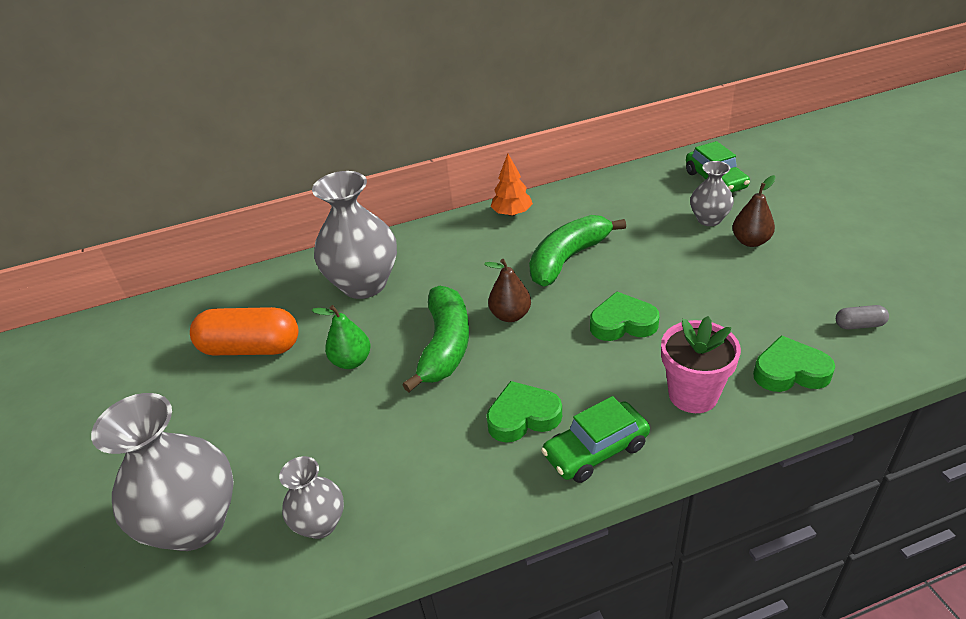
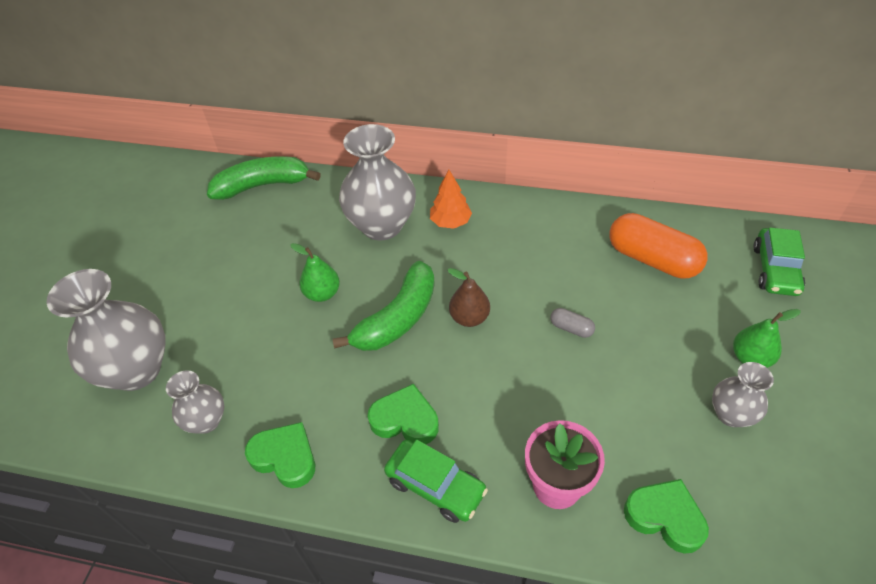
camera: 30 degrees right, 10 degrees up
orange capsule [190,307,299,355] -> orange capsule moved to [610,213,708,279]
orange tree [491,154,533,216] -> orange tree moved to [430,170,472,229]
green banana [529,215,626,286] -> green banana moved to [207,156,321,200]
green car [541,396,650,483] -> green car turned 150 degrees counterclockwise [384,440,488,523]
green heart [590,292,659,341] -> green heart moved to [245,422,315,488]
grey vase [690,161,734,226] -> grey vase moved to [712,362,774,427]
brown pear [732,175,776,247] -> green pear [733,309,801,368]
grey capsule [836,305,889,329] -> grey capsule moved to [550,308,595,338]

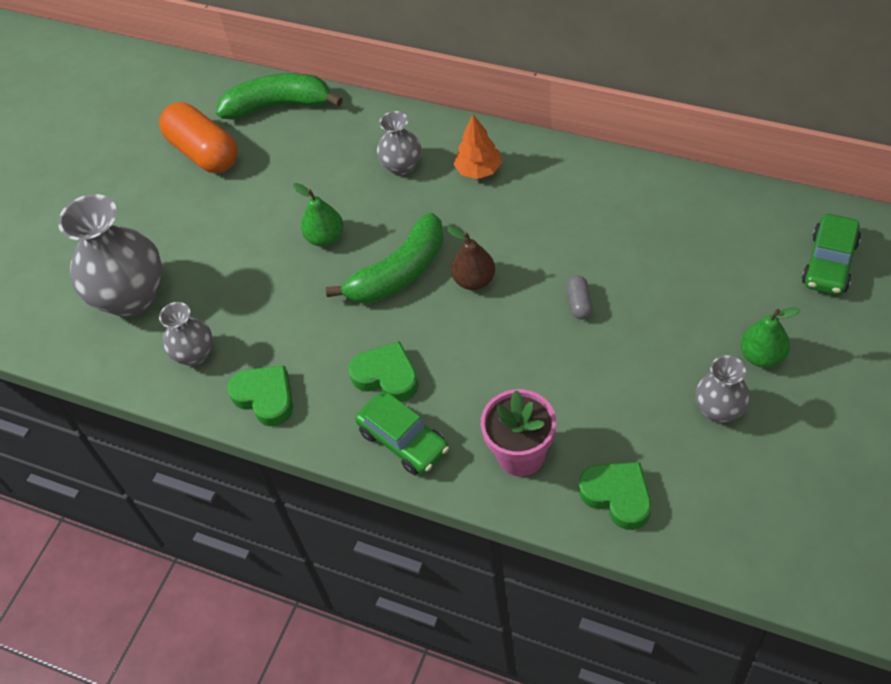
camera: 15 degrees right, 5 degrees up
grey vase [339,124,416,241] -> grey vase [377,111,421,176], size x0.54
grey capsule [550,308,595,338] -> grey capsule turned 45 degrees clockwise [567,275,593,320]
orange capsule [610,213,708,279] -> orange capsule moved to [159,102,238,173]

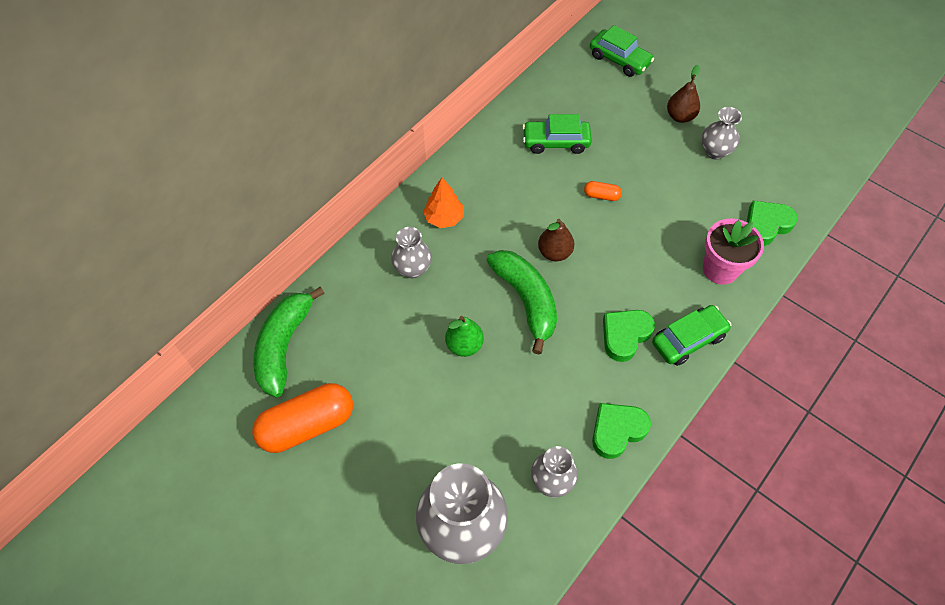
camera: 80 degrees left, 5 degrees up
grey capsule [567,275,593,320] -> orange capsule [584,181,622,201]
green pear [741,307,800,368] -> brown pear [667,65,700,123]
none -> green car [523,114,592,154]

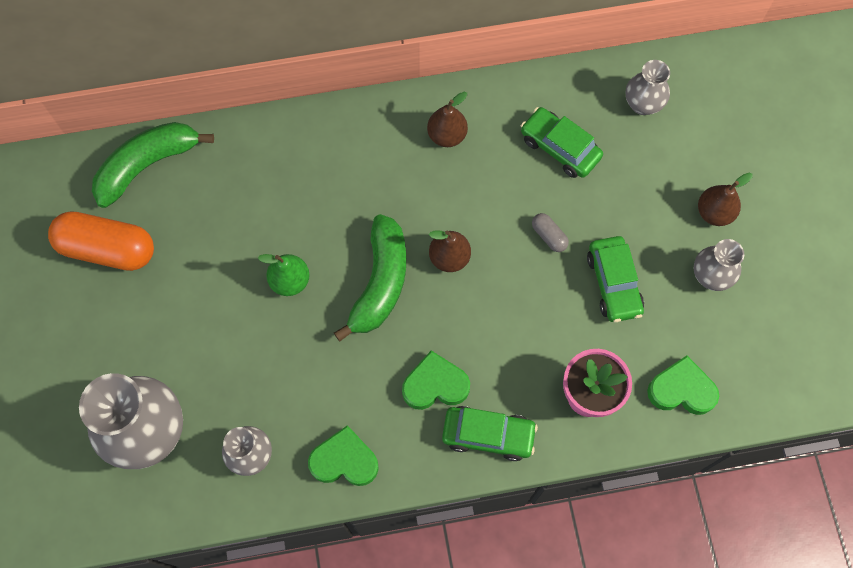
camera: 40 degrees right, 10 degrees up
grey vase [391,227,431,278] -> grey vase moved to [626,60,670,115]
orange tree [423,177,464,228] -> none
orange capsule [584,181,622,201] -> grey capsule [532,213,569,252]
green car [590,25,654,77] -> green car moved to [587,236,644,322]
none -> brown pear [427,92,468,147]

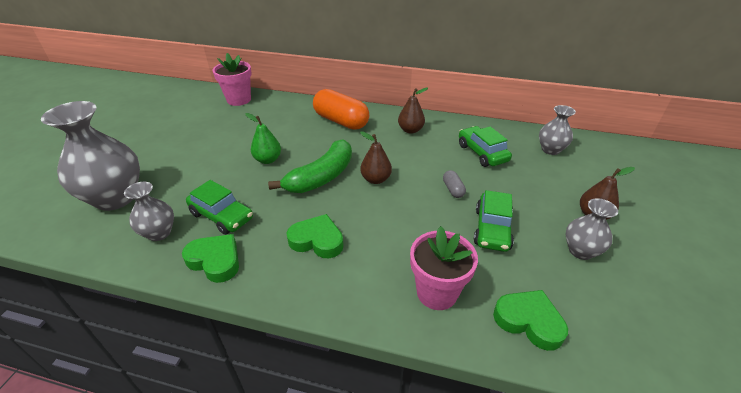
camera: 25 degrees right, 30 degrees down
orange capsule [48,211,154,271] -> orange capsule moved to [313,89,369,130]
green banana [92,122,214,208] -> pink flower pot [213,53,252,106]
green car [442,406,538,461] -> green car moved to [186,180,253,235]

